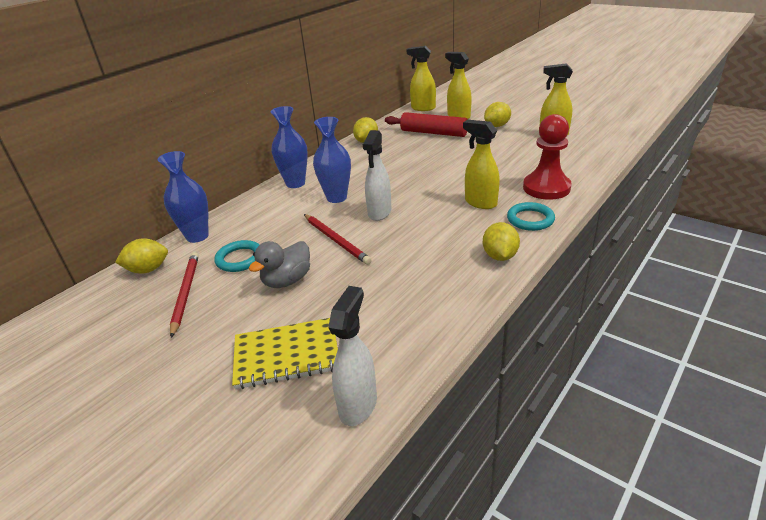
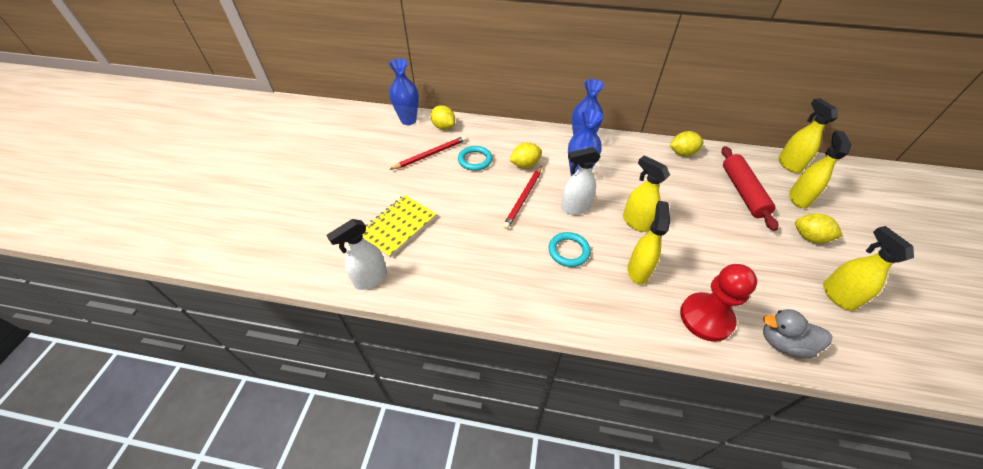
camera: 60 degrees right, 15 degrees up
blue vase [157,151,209,243] -> blue vase moved to [389,58,419,125]
yellow notebook [232,318,338,389] -> yellow notebook turned 75 degrees clockwise [362,195,436,258]
grey duck [249,241,310,288] -> grey duck moved to [763,309,832,358]
white spray bottle [328,286,377,426] -> white spray bottle turned 150 degrees clockwise [327,219,387,290]
yellow lemon [483,222,520,261] -> yellow lemon moved to [509,142,542,168]
turquoise ring [507,202,555,231] -> turquoise ring moved to [548,232,591,267]
none -> yellow spray bottle [623,155,670,232]

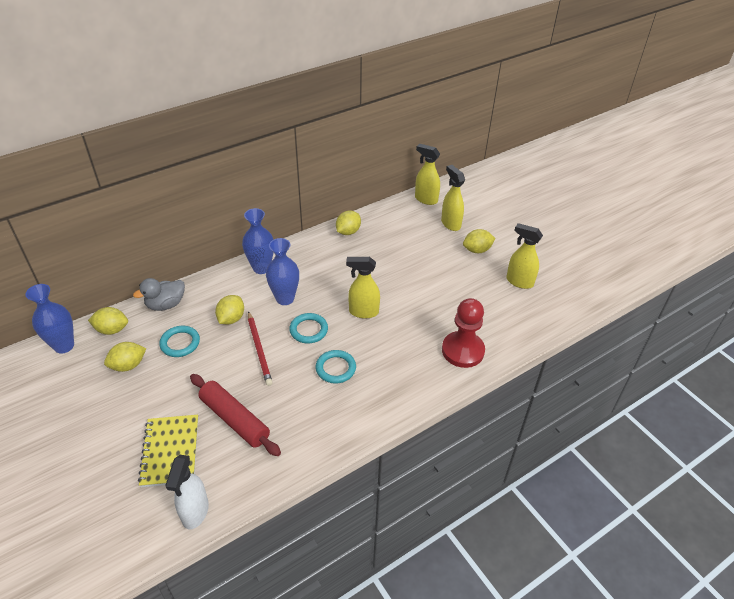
camera: 45 degrees left, 5 degrees down
red pencil [389,136,466,170] -> yellow lemon [104,342,146,372]
white spray bottle [561,147,601,215] -> turquoise ring [289,313,328,343]
yellow spray bottle [627,201,670,284] -> none
red rolling pin [721,146,778,231] -> red rolling pin moved to [190,374,281,456]
grey duck [763,309,832,358] -> grey duck moved to [133,278,185,311]

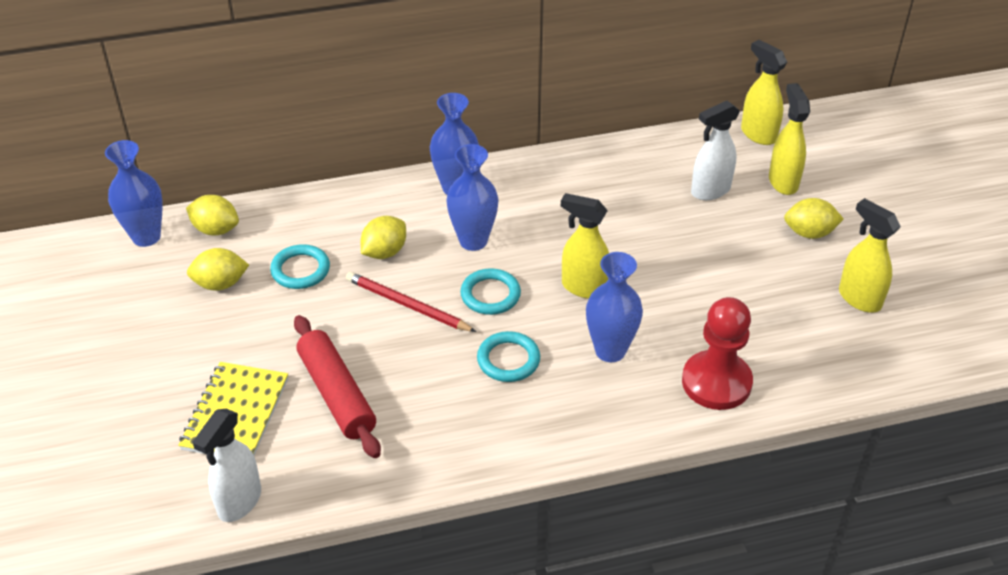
camera: 20 degrees right, 0 degrees up
grey duck [133,278,185,311] -> none
red pencil [248,311,273,386] -> red pencil turned 120 degrees clockwise [346,272,476,332]
yellow lemon [336,211,361,235] -> none
none -> blue vase [586,252,643,362]
none -> white spray bottle [691,101,740,200]

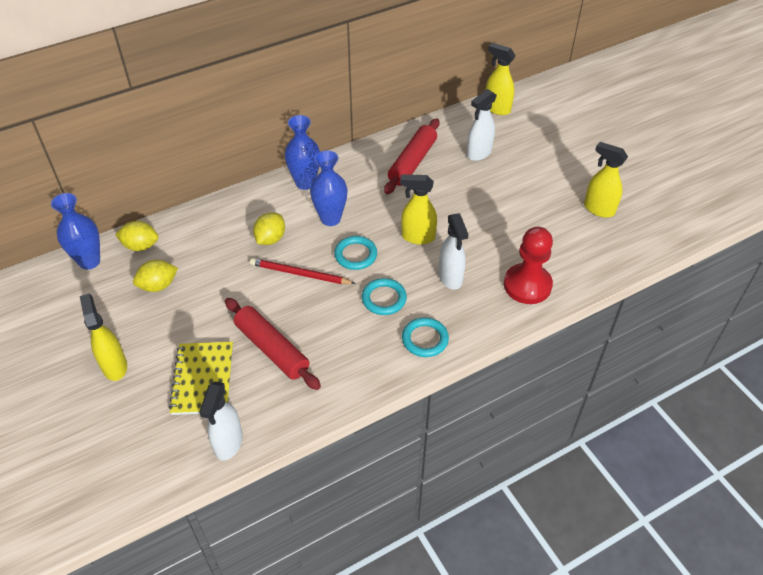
camera: 15 degrees left, 5 degrees up
turquoise ring [270,244,330,289] -> turquoise ring moved to [402,317,449,357]
blue vase [586,252,643,362] -> white spray bottle [438,213,469,290]
yellow spray bottle [769,83,810,195] -> yellow spray bottle moved to [80,294,127,381]
yellow lemon [784,198,844,239] -> none
none -> red rolling pin [384,118,440,194]

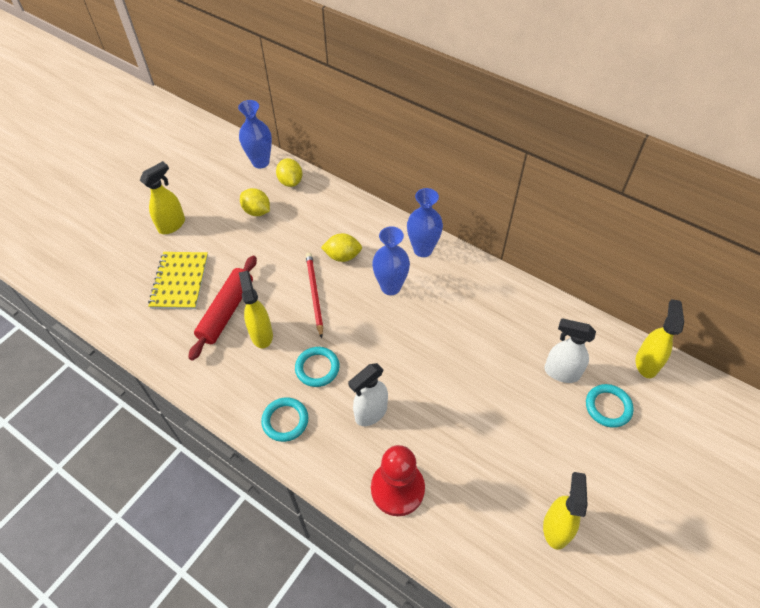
camera: 65 degrees right, 5 degrees up
yellow notebook [169,342,233,415] -> yellow notebook turned 60 degrees counterclockwise [148,252,208,309]
white spray bottle [199,382,243,461] -> none
turquoise ring [334,236,377,270] -> turquoise ring moved to [586,384,634,428]
red rolling pin [384,118,440,194] -> none
yellow spray bottle [400,174,437,244] -> yellow spray bottle moved to [239,271,273,348]

